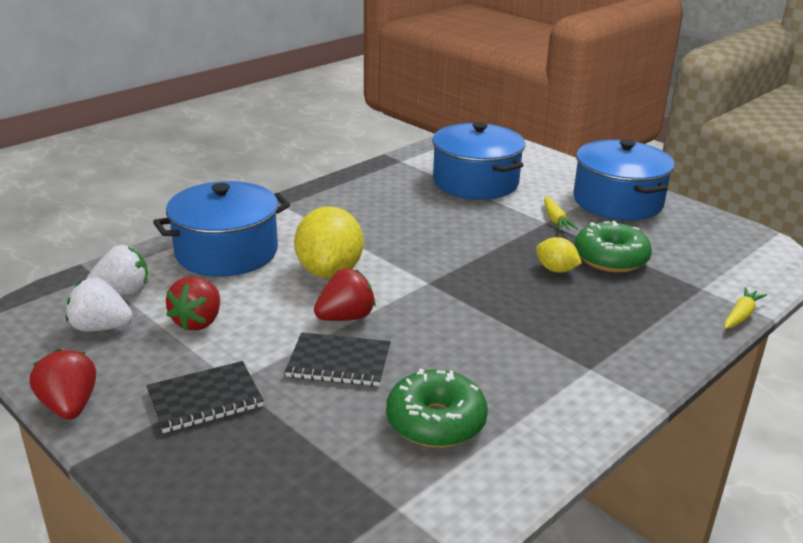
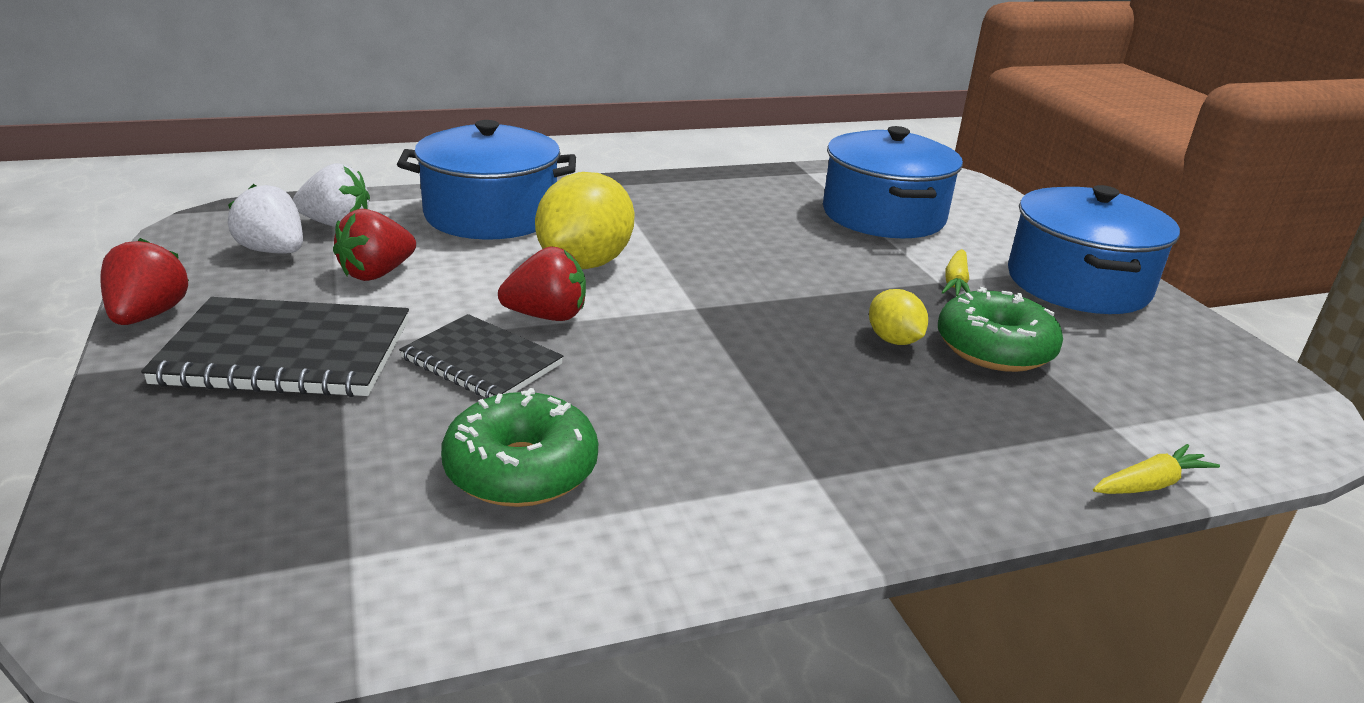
camera: 25 degrees right, 0 degrees up
black notebook [146,361,264,433] -> black notebook [141,297,409,397], size x1.56

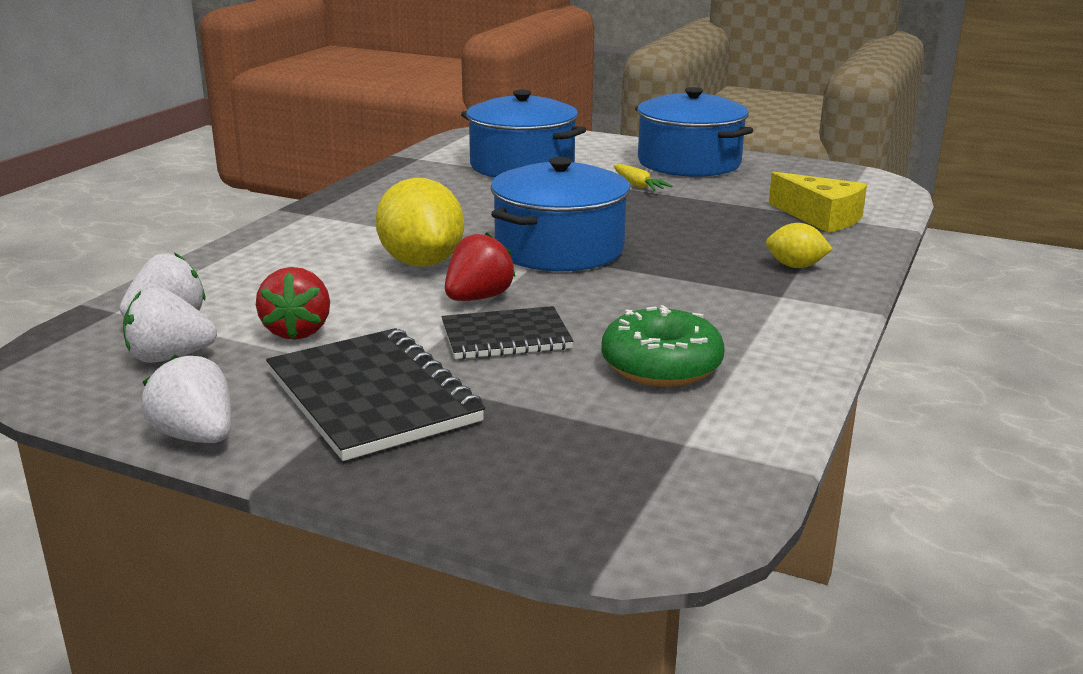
camera: 45 degrees left, 5 degrees down
red strawberry [100,238,189,325] -> white strawberry [141,355,232,443]
black notebook [141,297,409,397] -> black notebook turned 75 degrees counterclockwise [266,328,485,461]
blue pot [397,120,576,240] -> blue pot moved to [491,157,630,271]
yellow lemon [869,289,928,345] -> yellow lemon moved to [766,223,833,268]
green donut [938,287,1063,372] -> none
yellow carrot [1093,444,1220,494] -> none
none -> yellow cheese [769,172,867,233]

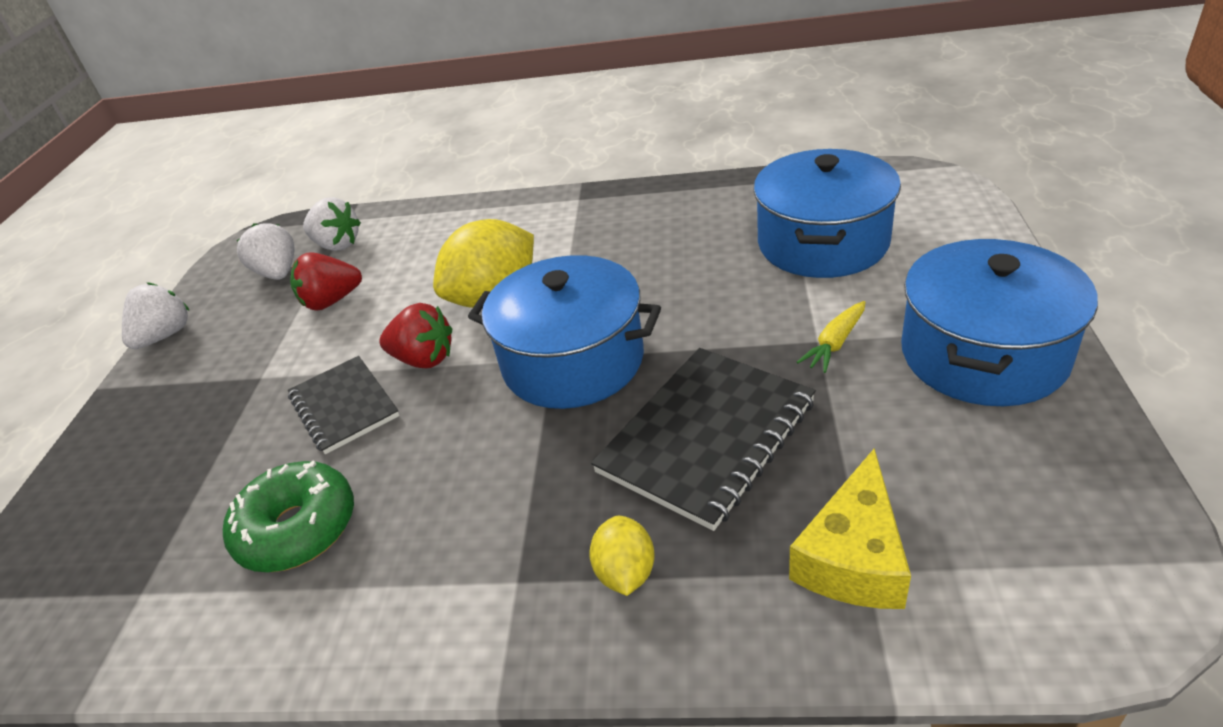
camera: 75 degrees right, 15 degrees up
black notebook [266,328,485,461] -> black notebook moved to [591,348,816,531]

